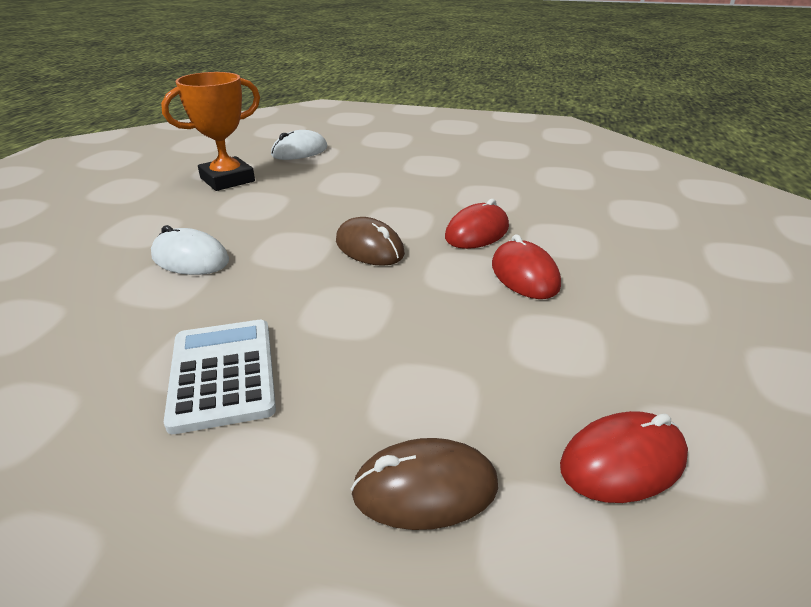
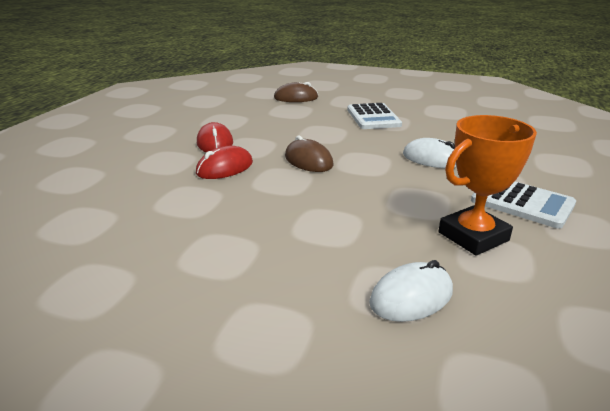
camera: 175 degrees left, 5 degrees down
red mouse [560,411,688,503] -> none
none -> white calculator [471,182,576,229]

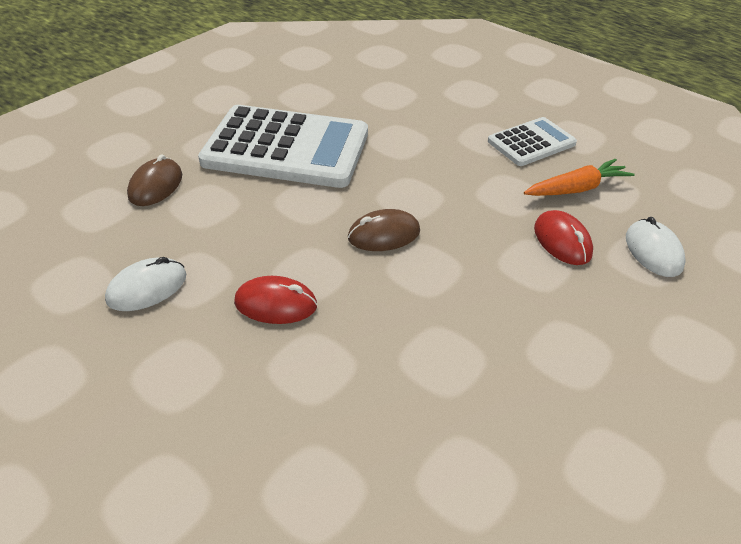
camera: 70 degrees left, 15 degrees up
red mouse [196,146,253,179] -> red mouse moved to [534,210,593,265]
white calculator [347,103,402,129] -> white calculator [198,105,368,188], size x1.91
white mouse [403,138,457,168] -> white mouse moved to [105,257,186,311]
orange trophy [438,115,537,256] -> orange carrot [524,158,635,196]

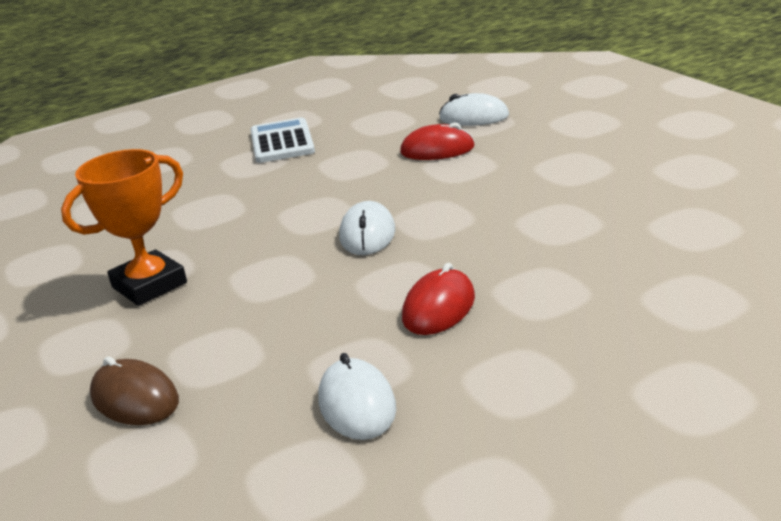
camera: 65 degrees left, 15 degrees down
white calculator [198,105,368,188] -> orange trophy [61,149,187,306]
brown mouse [348,209,420,251] -> white mouse [339,201,395,255]
orange carrot [524,158,635,196] -> none

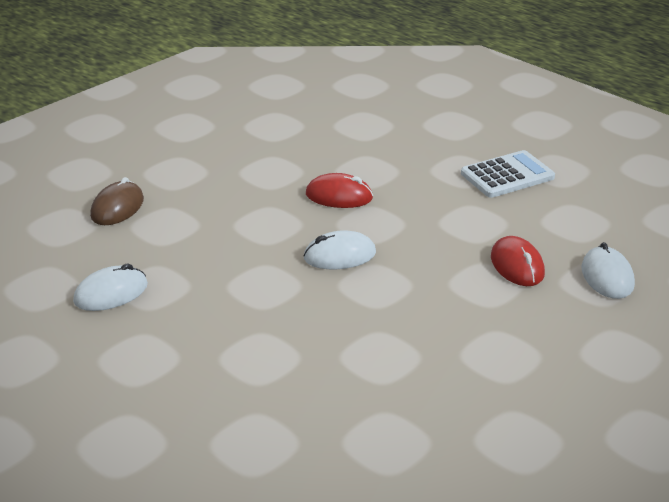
camera: 70 degrees right, 5 degrees up
orange trophy [61,149,187,306] -> none
red mouse [402,263,475,335] -> red mouse moved to [306,173,373,208]

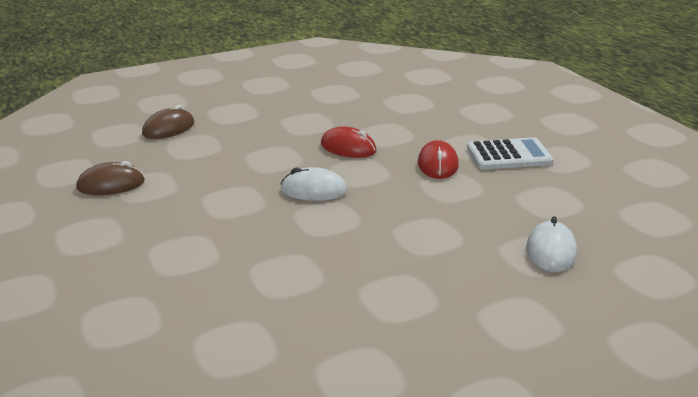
camera: 20 degrees right, 5 degrees down
white mouse [73,263,148,311] -> brown mouse [76,161,145,195]
red mouse [491,236,545,286] -> red mouse moved to [418,140,459,179]

